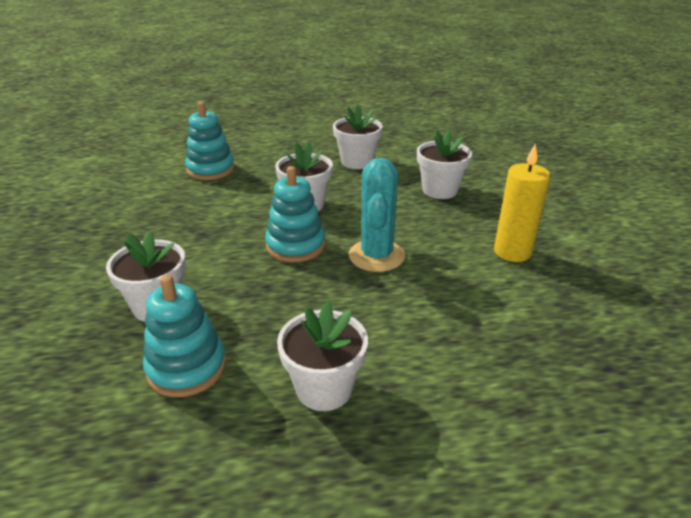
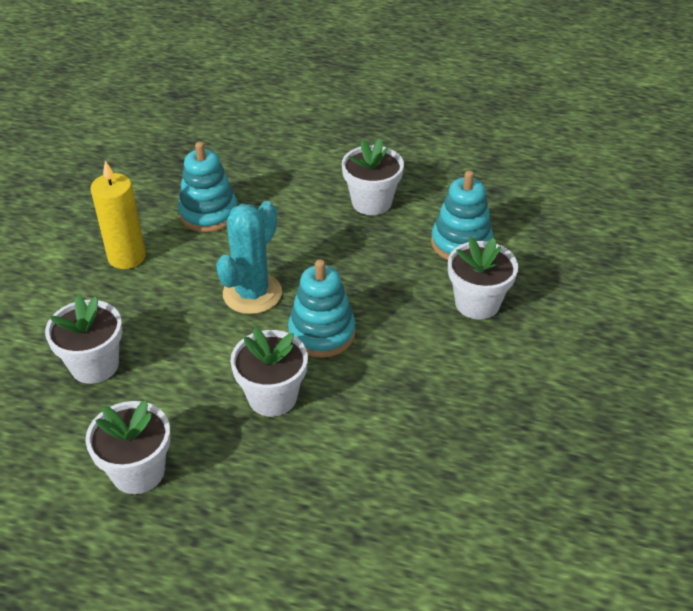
camera: 155 degrees left, 10 degrees up
turquoise stacking toy [185,102,235,180] -> turquoise stacking toy moved to [178,142,237,232]

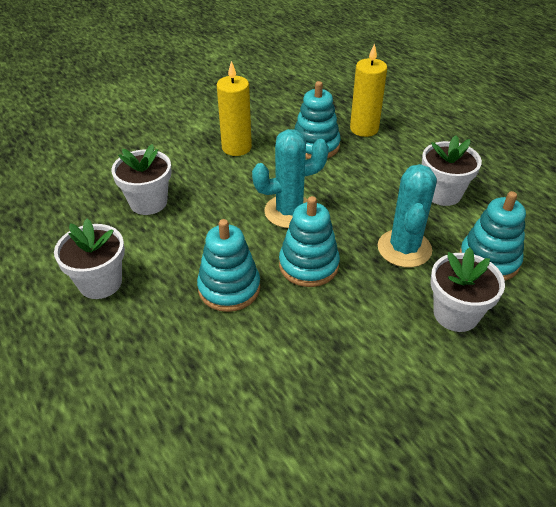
camera: 40 degrees right, 0 degrees up
white flower pot [230,327,308,417] -> turquoise stacking toy [197,219,260,312]
none -> yellow candle [350,43,387,137]
none -> turquoise cactus [378,164,437,268]

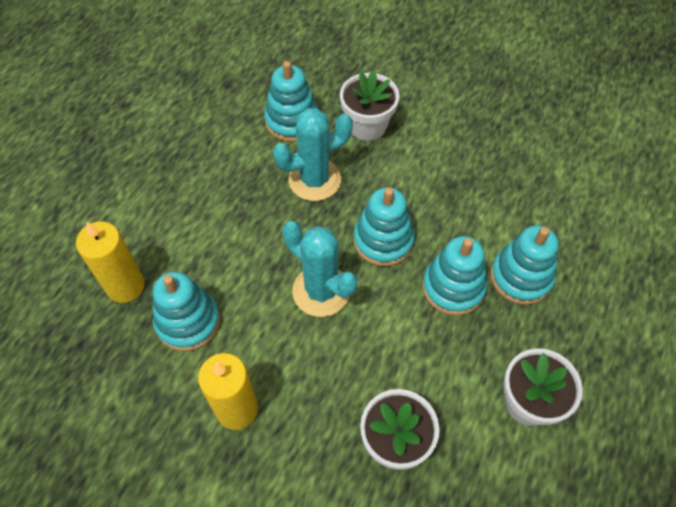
camera: 120 degrees left, 15 degrees up
white flower pot [422,135,482,206] -> none
none -> turquoise stacking toy [490,225,559,305]

